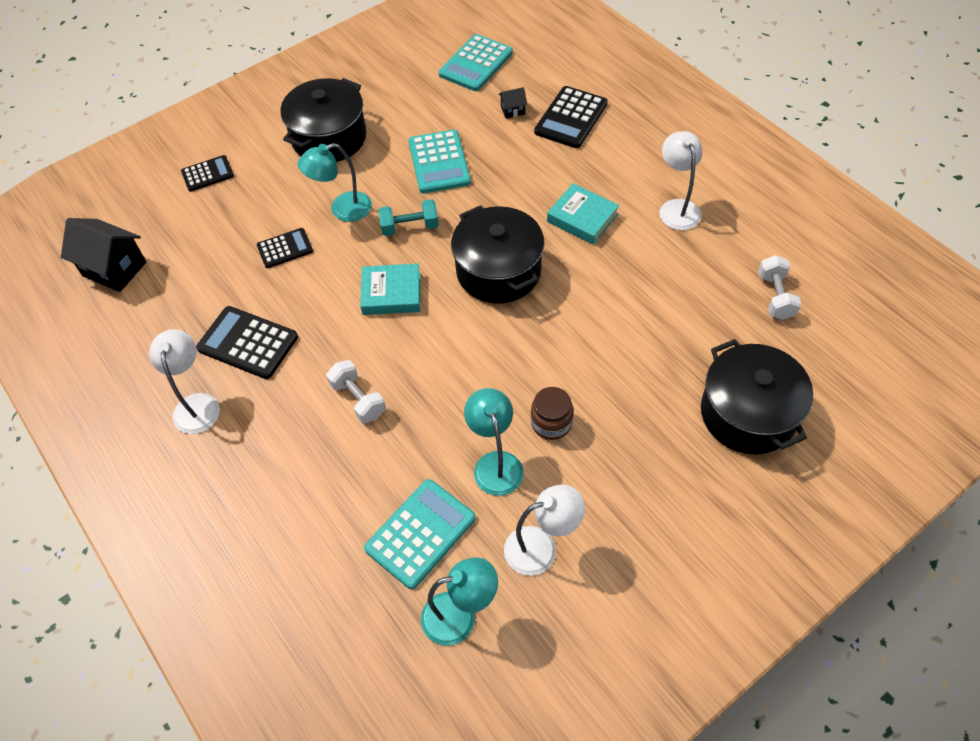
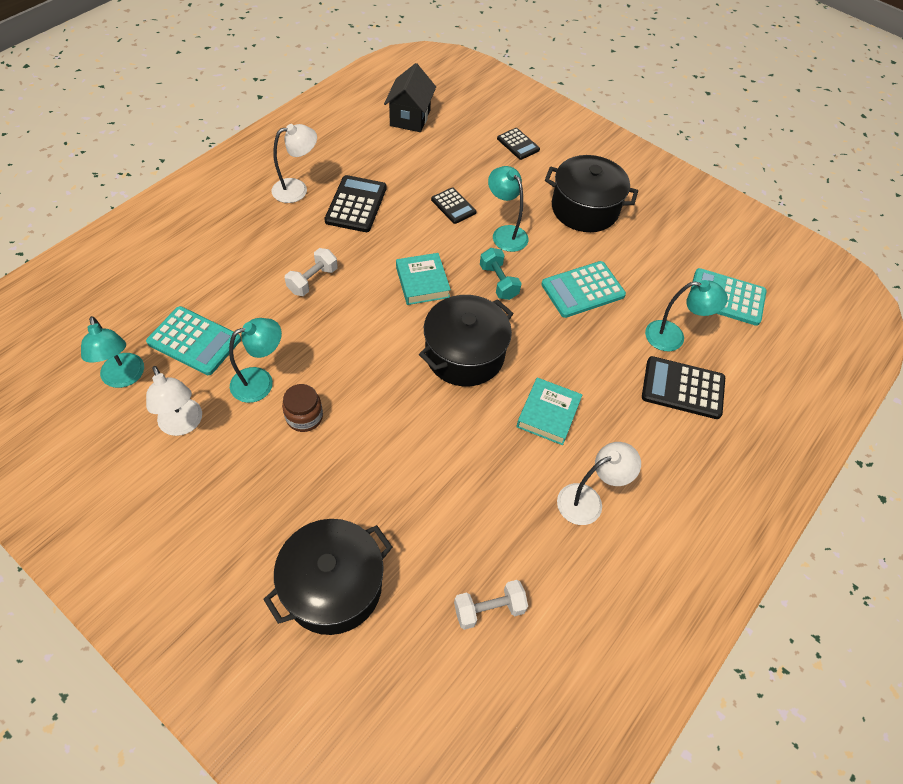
camera: 70 degrees right, 0 degrees up
black house [499,87,527,118] -> turquoise lamp [645,280,728,351]

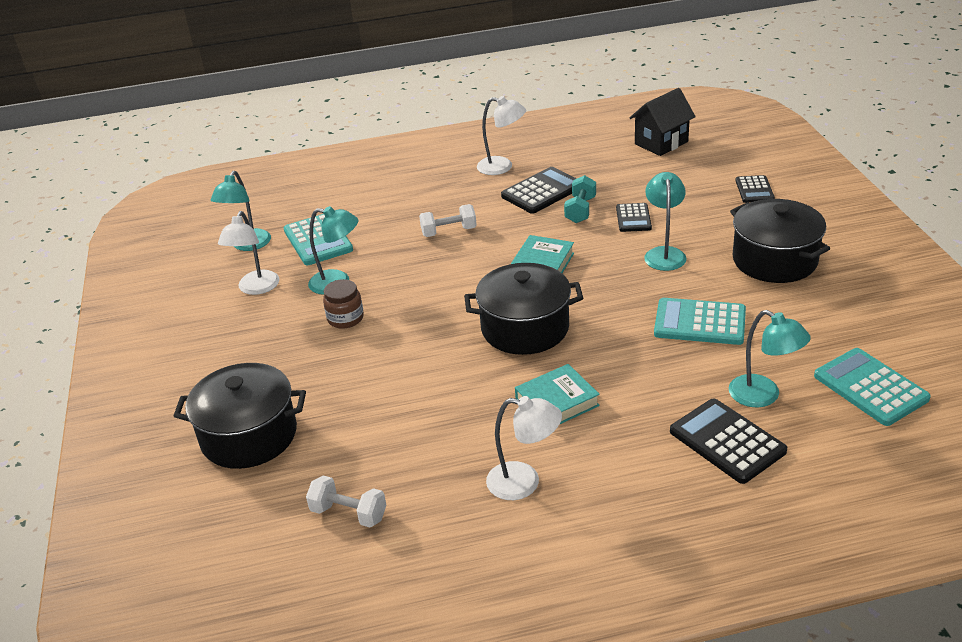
camera: 45 degrees right, 20 degrees down
turquoise dumbbell [480,248,522,300] -> turquoise dumbbell moved to [564,175,596,223]

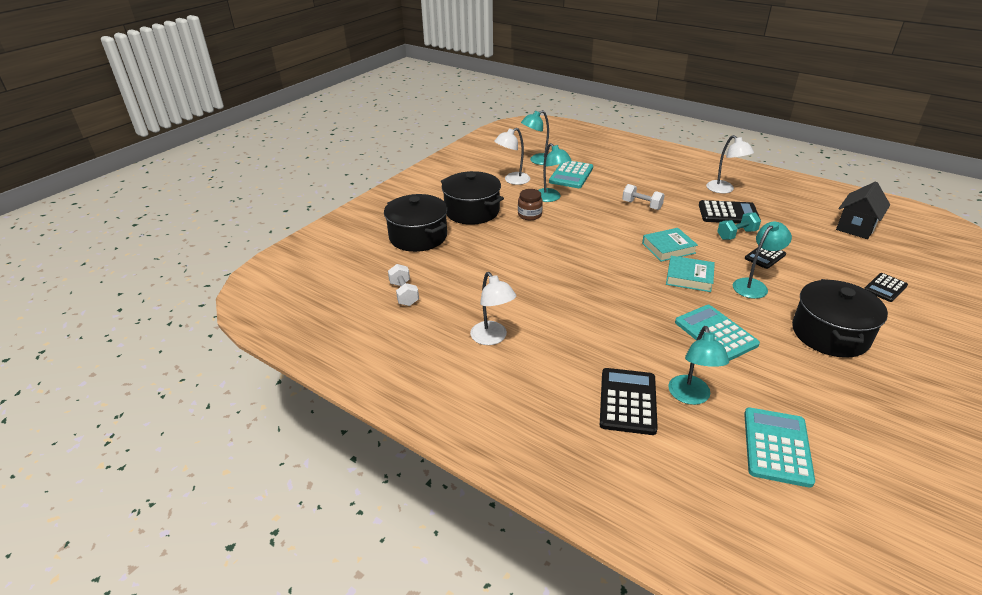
camera: 45 degrees right, 0 degrees up
black pot [464,263,583,355] -> black pot moved to [441,171,504,225]
turquoise book [515,364,600,424] -> turquoise book moved to [666,256,715,292]
black house [630,88,696,156] -> black house turned 60 degrees counterclockwise [836,181,890,239]

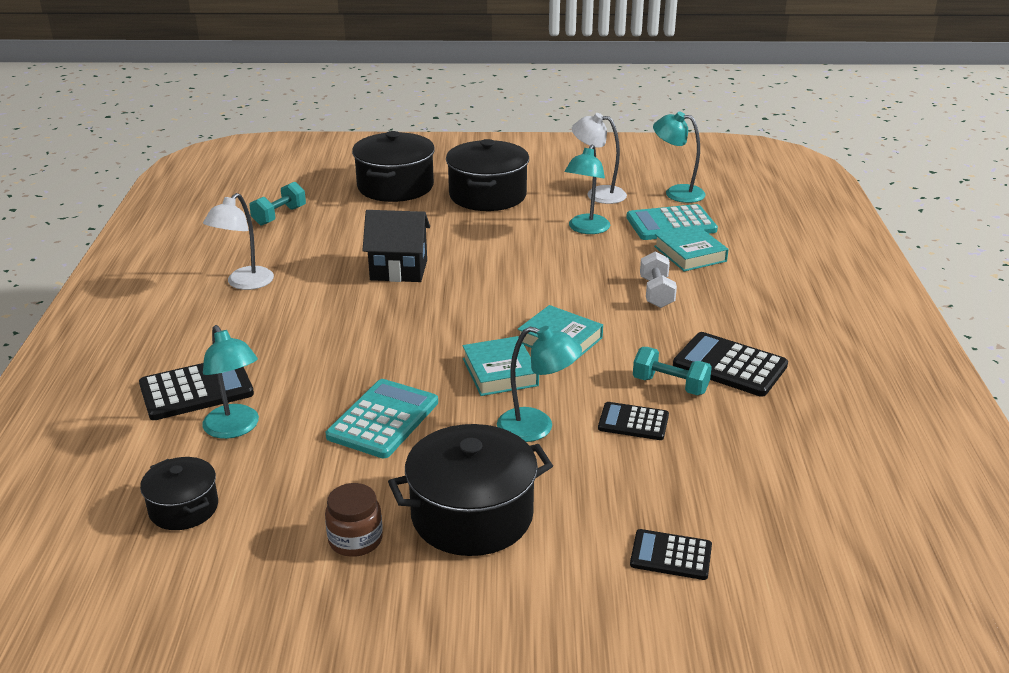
camera: 55 degrees right, 5 degrees down
white dumbbell [388,264,419,306] -> turquoise dumbbell [249,182,306,226]
brown jar [518,189,543,220] -> brown jar moved to [325,483,383,557]
turquoise lamp [668,326,729,405] -> turquoise lamp turned 90 degrees counterclockwise [202,325,259,439]
black calculator [699,200,761,224] -> black calculator turned 150 degrees clockwise [673,332,788,397]
white lamp [706,135,754,193] -> none
turquoise calculator [744,407,815,488] -> black pot [140,457,218,530]
black house [836,181,890,239] -> black house moved to [362,210,430,282]
none -> turquoise book [654,225,729,271]

